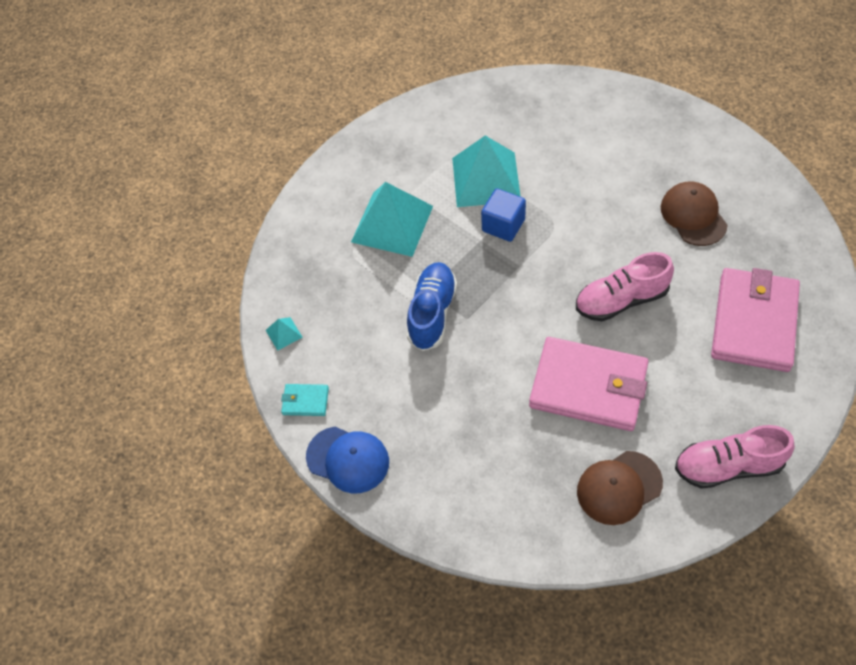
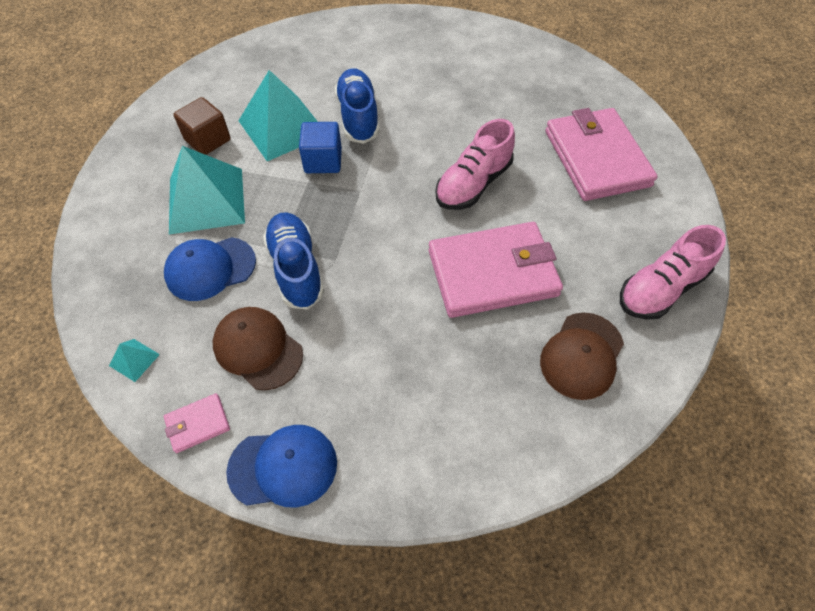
camera: 35 degrees left, 0 degrees up
turquoise wallet [281,384,329,416] -> pink wallet [164,393,230,453]
brown cap [661,182,728,246] -> brown cap moved to [213,307,303,390]
none -> blue cap [164,237,256,301]
none -> brown cube [174,97,231,155]
none -> blue shoe [335,68,380,144]

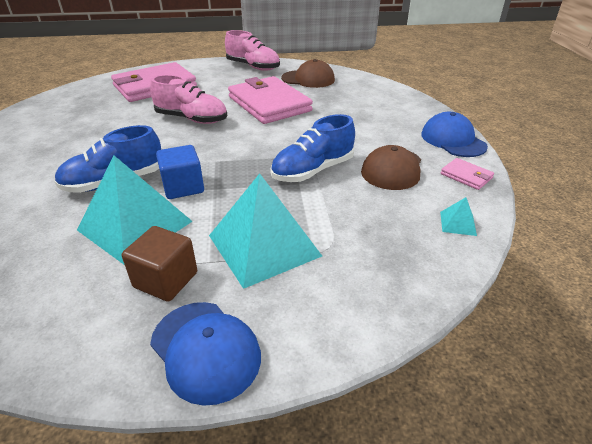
camera: 110 degrees left, 20 degrees down
blue cap [164,237,256,301] -> blue cap moved to [150,302,261,406]

